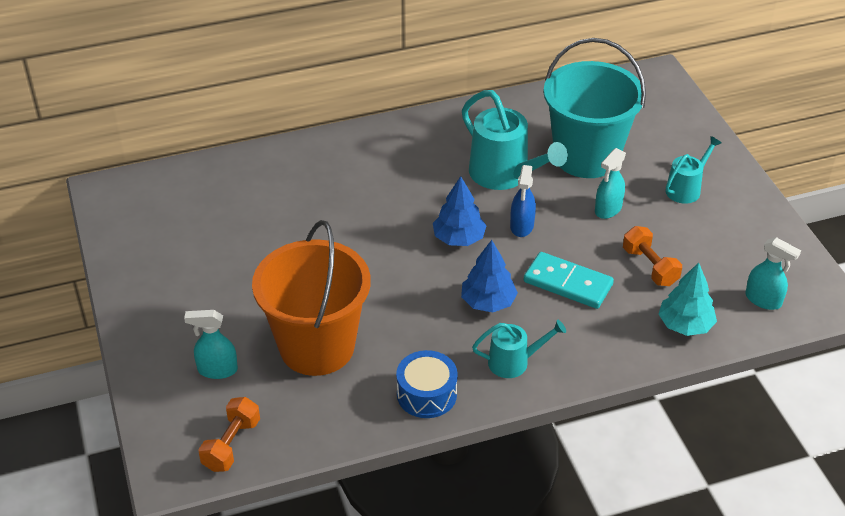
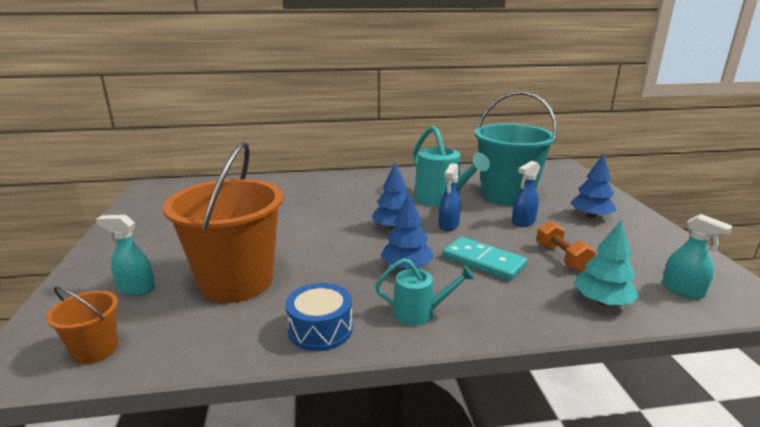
camera: 10 degrees right, 20 degrees down
orange dumbbell [198,397,260,472] -> orange bucket [46,286,118,364]
turquoise spray bottle [595,148,626,219] -> blue spray bottle [512,161,540,227]
turquoise watering can [665,136,721,204] -> blue tree [570,153,617,218]

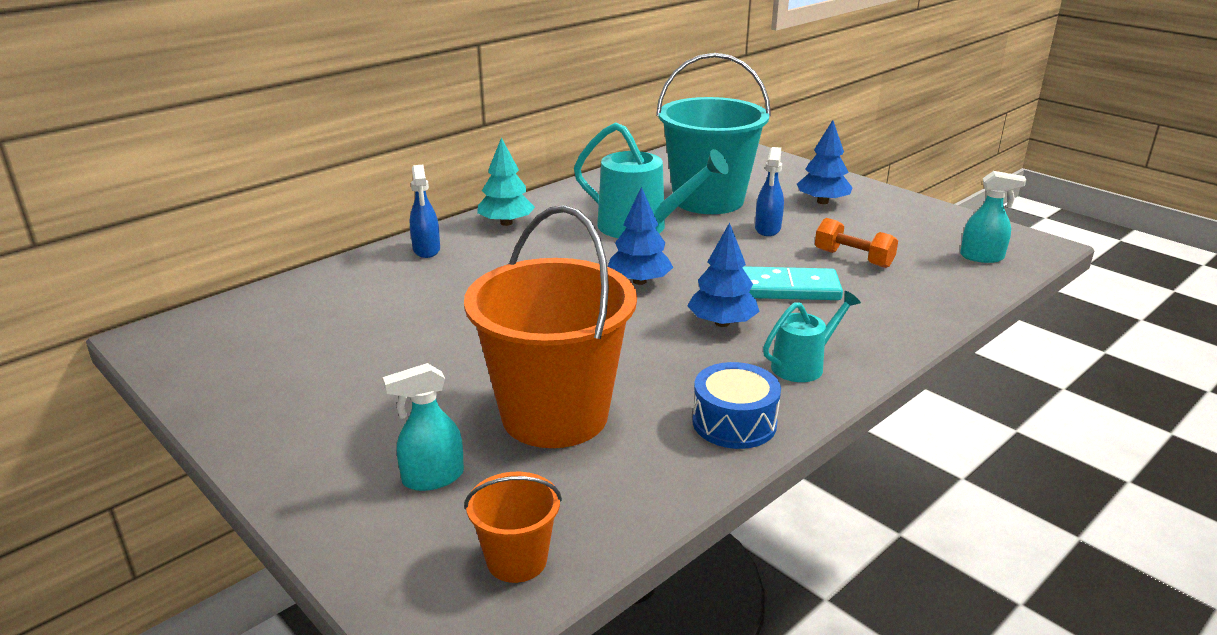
camera: 35 degrees left, 5 degrees up
blue spray bottle [439,163,461,231] -> blue spray bottle moved to [410,165,440,258]
turquoise tree [574,220,639,305] -> turquoise tree moved to [477,137,535,226]

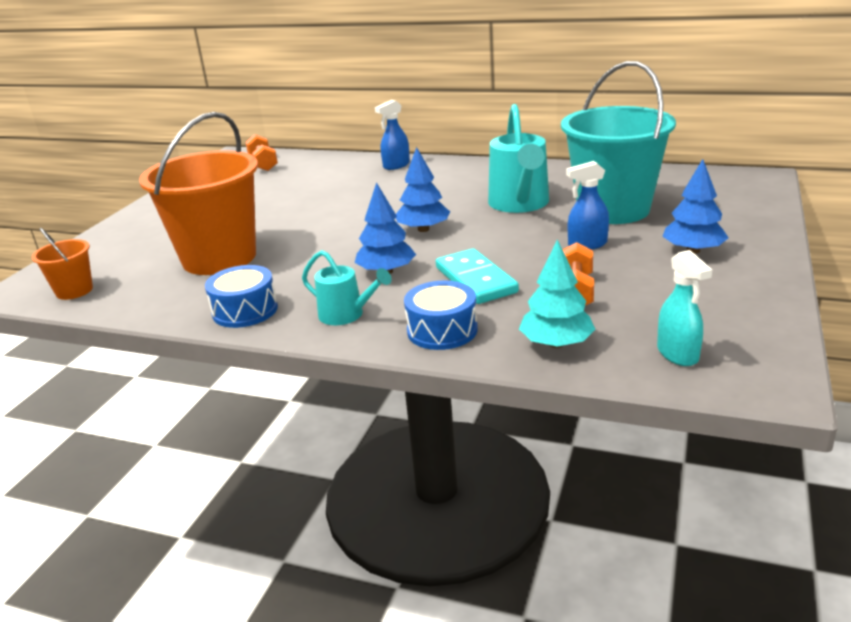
camera: 65 degrees right, 0 degrees up
turquoise spray bottle [383,363,464,491] -> none
turquoise tree [477,137,535,226] -> turquoise tree moved to [519,239,595,348]
none -> orange dumbbell [245,134,278,171]
none -> blue drum [404,281,478,350]

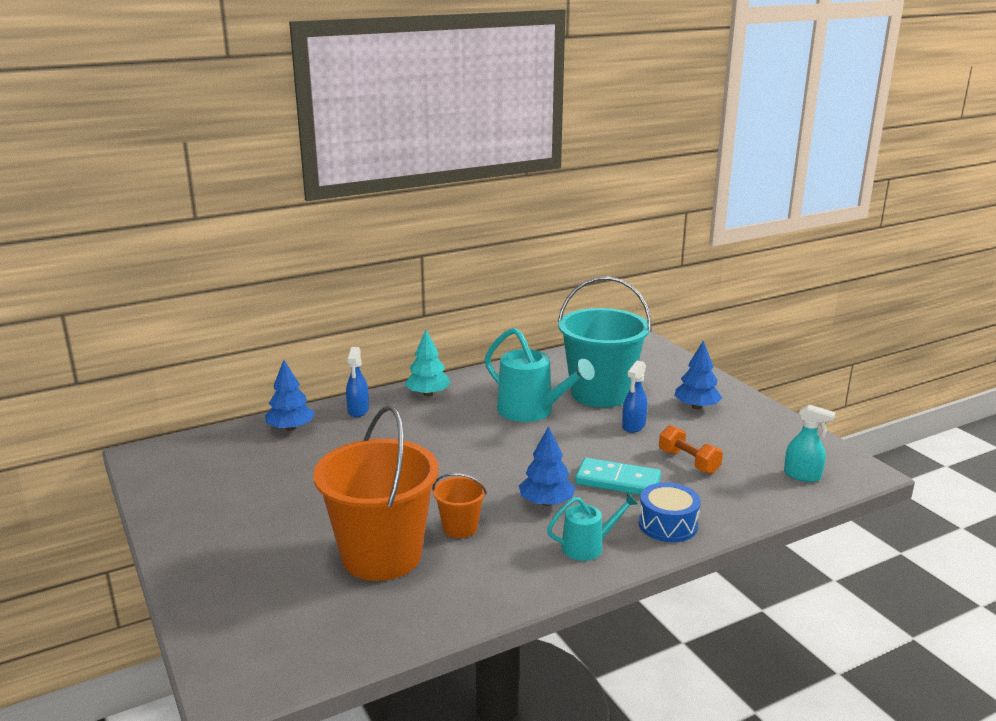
camera: 50 degrees left, 5 degrees down
orange bucket [32,228,93,300] -> orange bucket moved to [433,473,487,538]
blue drum [205,265,278,328] -> none
orange dumbbell [245,134,278,171] -> none
blue tree [396,147,450,232] -> blue tree moved to [265,360,315,431]
turquoise tree [519,239,595,348] -> turquoise tree moved to [404,330,450,396]

